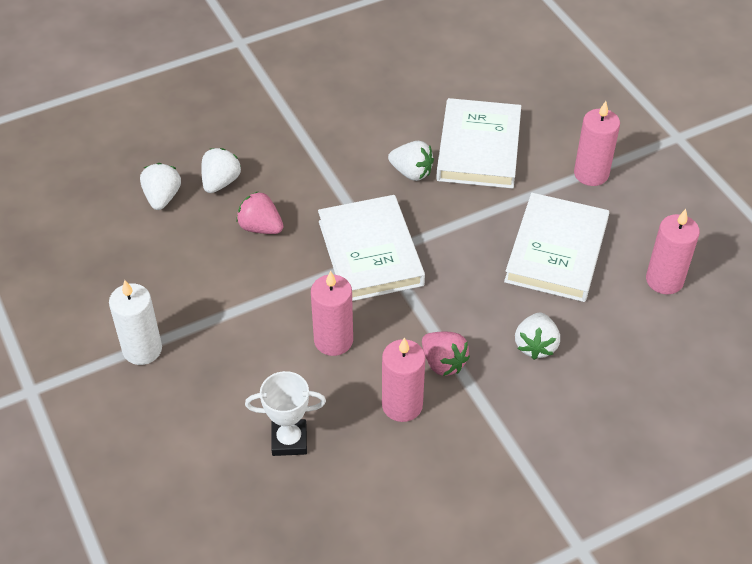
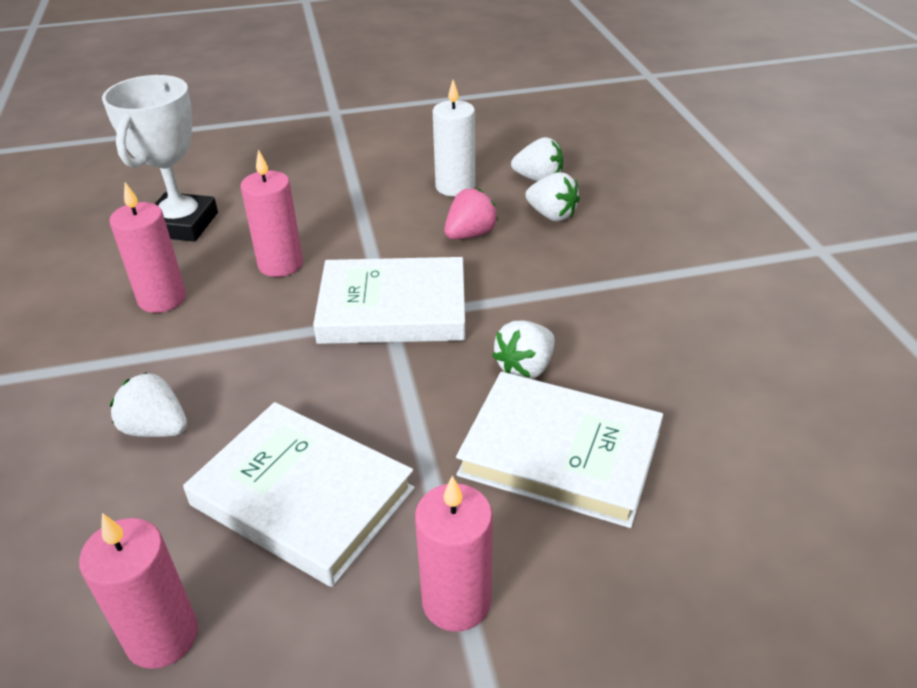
camera: 105 degrees right, 10 degrees down
white candle [109,280,162,365] -> white candle moved to [433,80,475,197]
white trophy [245,371,326,456] -> white trophy [102,75,218,242], size x1.57
pink strawberry [422,332,470,376] -> none

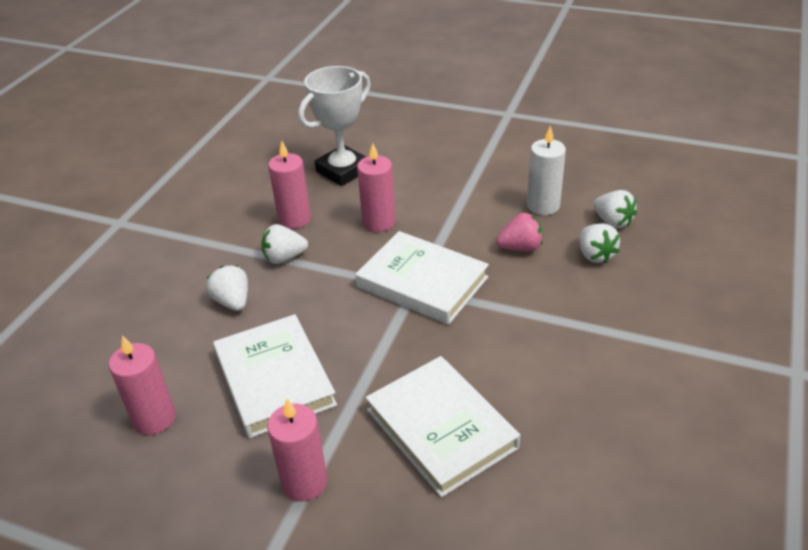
camera: 35 degrees right, 0 degrees up
white strawberry [492,320,555,379] -> white strawberry moved to [261,224,308,264]

